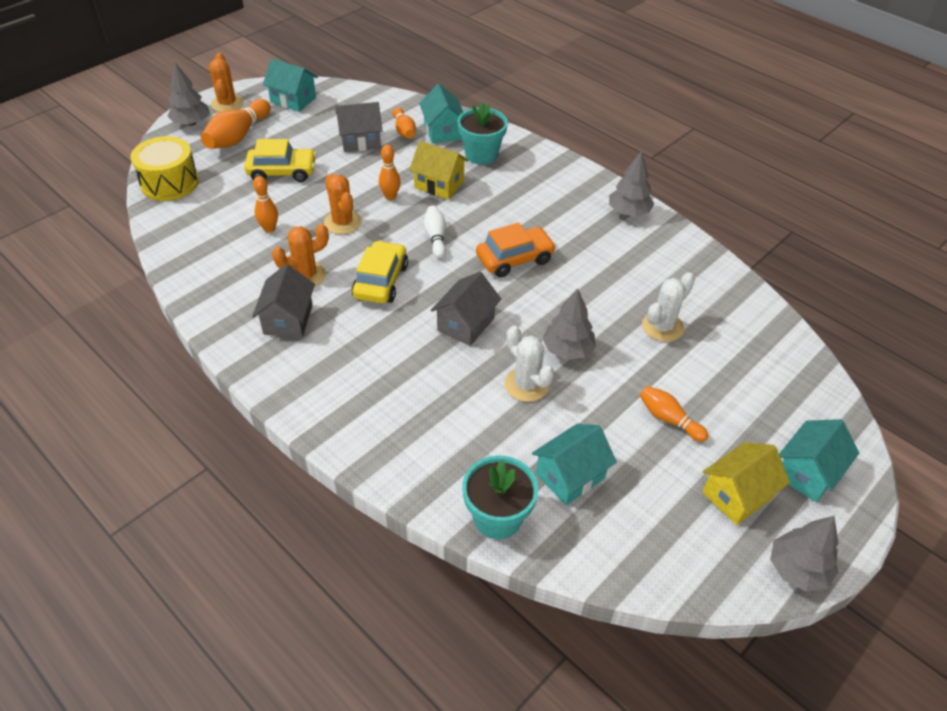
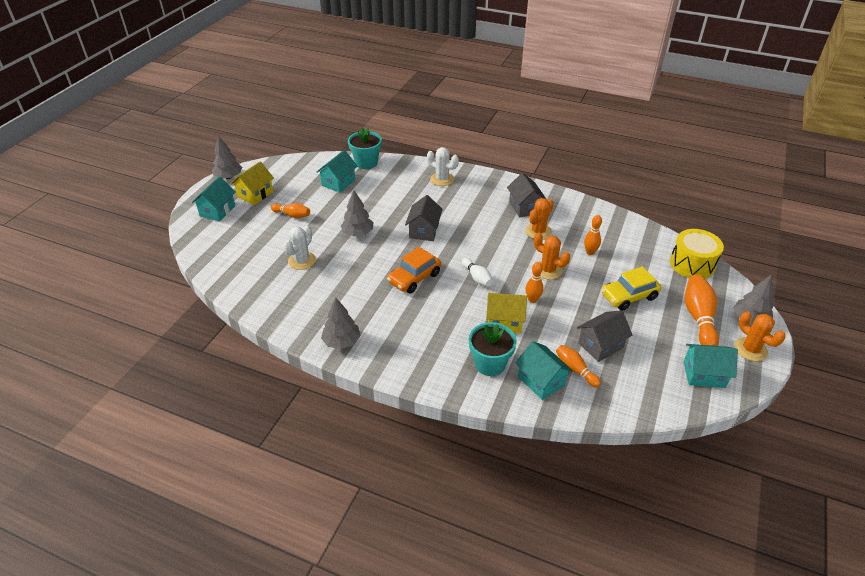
camera: 160 degrees right, 5 degrees down
yellow car [352,241,408,304] -> none
white cactus [505,326,554,402] -> white cactus moved to [427,147,459,186]

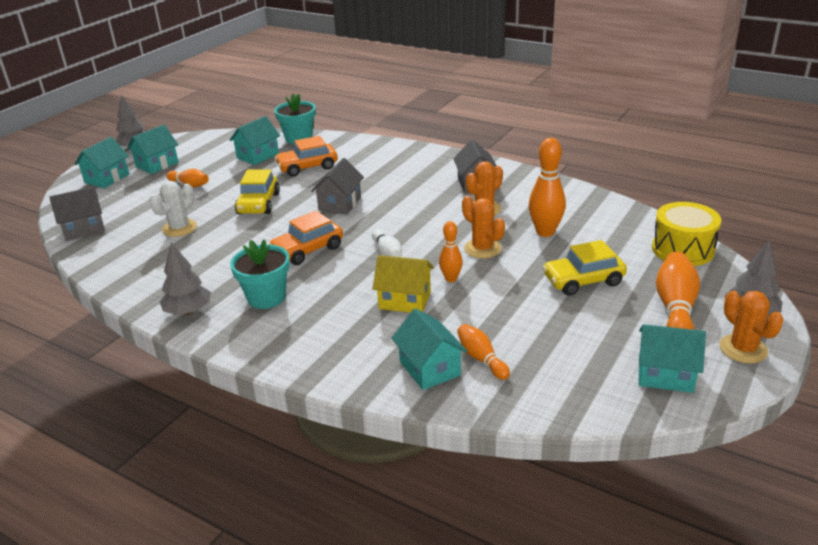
camera: 10 degrees right, 10 degrees down
yellow house [231,162,274,205] -> turquoise house [127,125,178,174]
grey tree [341,190,373,236] -> yellow car [235,169,280,214]
white cactus [427,147,459,186] -> none
turquoise flower pot [469,322,517,376] -> turquoise flower pot moved to [230,239,290,309]
grey house [577,310,632,362] -> grey house moved to [49,187,105,241]
orange bowling pin [584,215,602,255] -> orange bowling pin [529,138,566,237], size x1.67
none -> orange car [275,136,338,177]

